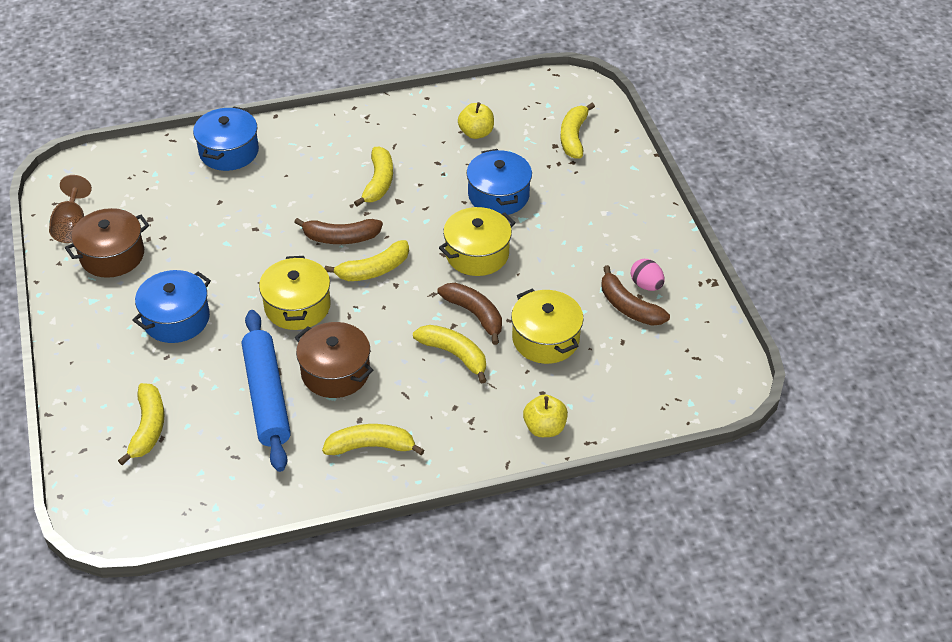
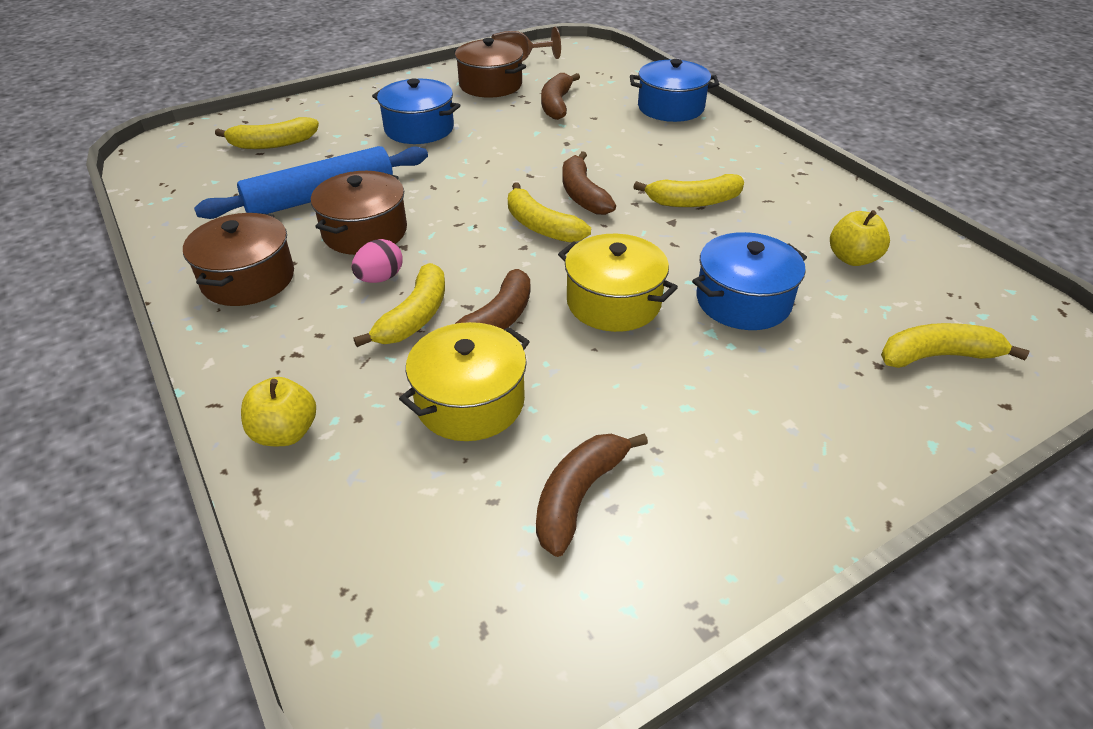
camera: 75 degrees right, 5 degrees down
yellow pot [259,256,331,330] -> none
yellow banana [322,424,424,455] -> brown pot [183,213,294,306]
pink egg [631,259,665,291] -> pink egg moved to [351,239,403,283]
none -> brown banana [541,73,580,120]

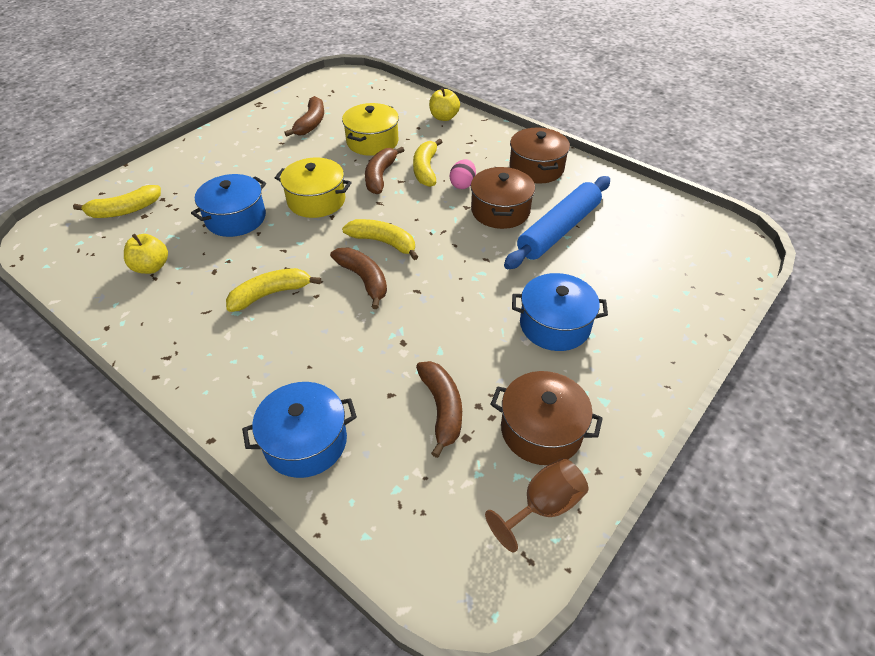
camera: 160 degrees right, 5 degrees up
yellow banana [215,117,319,149] -> none

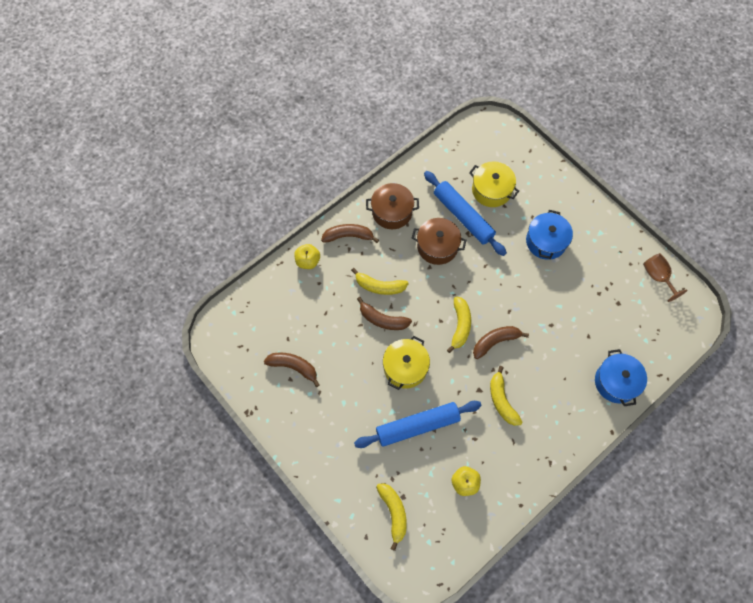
camera: 80 degrees left, 20 degrees up
blue pot [191,174,266,237] -> blue rolling pin [354,401,482,448]
yellow pot [342,103,399,156] -> yellow pot moved to [469,162,519,207]
yellow banana [342,219,418,260] -> yellow banana turned 150 degrees clockwise [447,296,471,353]
brown banana [416,361,462,458] -> brown banana moved to [321,224,379,243]
pink egg [450,159,476,189] -> none
brown pot [490,371,603,465] -> none

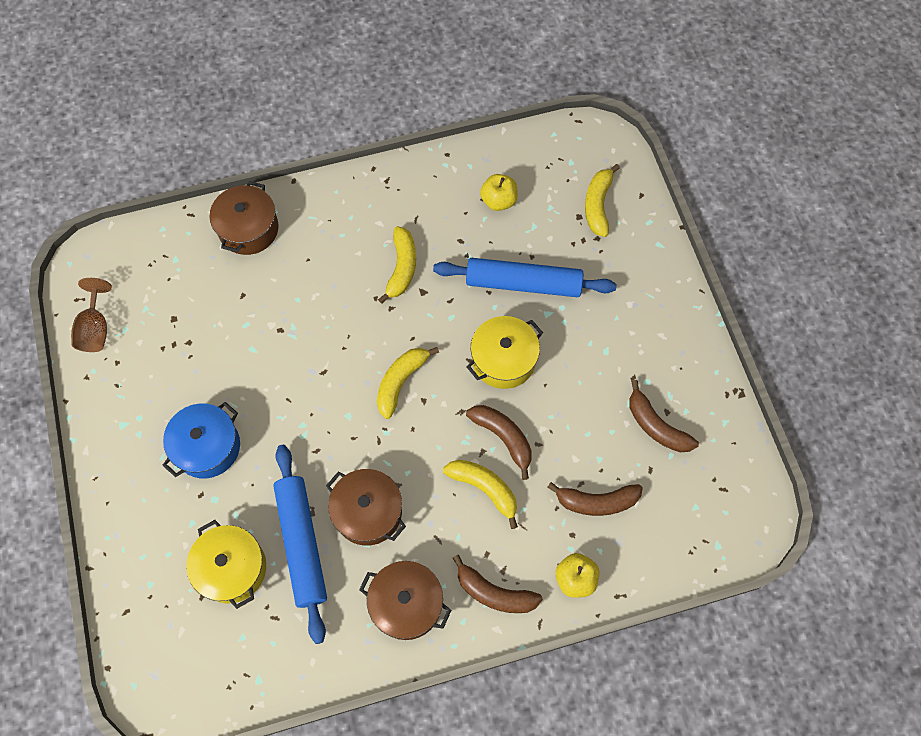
camera: 155 degrees left, 0 degrees up
brown banana [473,326,529,359] -> brown banana moved to [547,482,643,516]
blue pot [595,349,647,406] -> brown pot [210,181,279,255]

